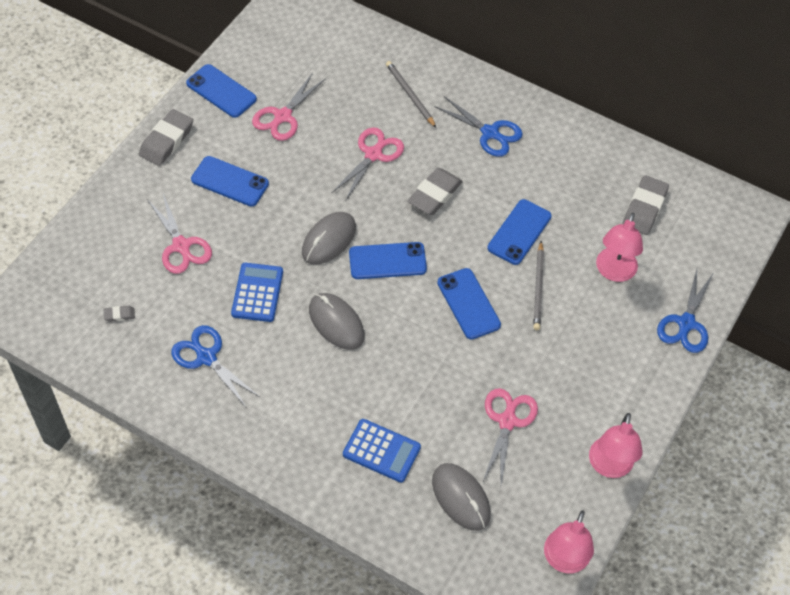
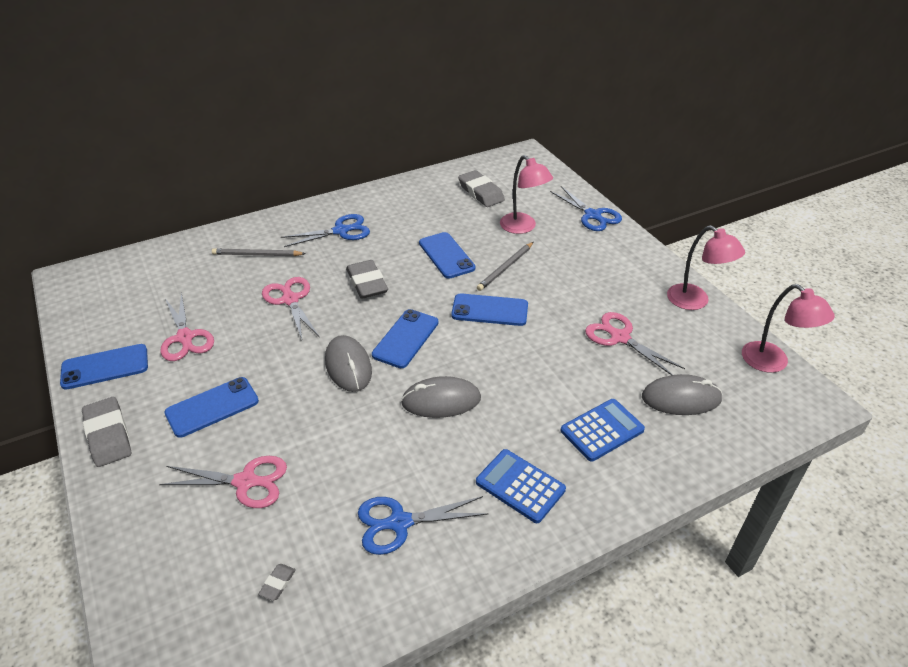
camera: 55 degrees left, 15 degrees down
blue calculator [231,263,283,322] -> blue calculator moved to [476,449,566,523]
grey pencil [533,241,544,330] -> grey pencil turned 90 degrees clockwise [477,242,533,291]

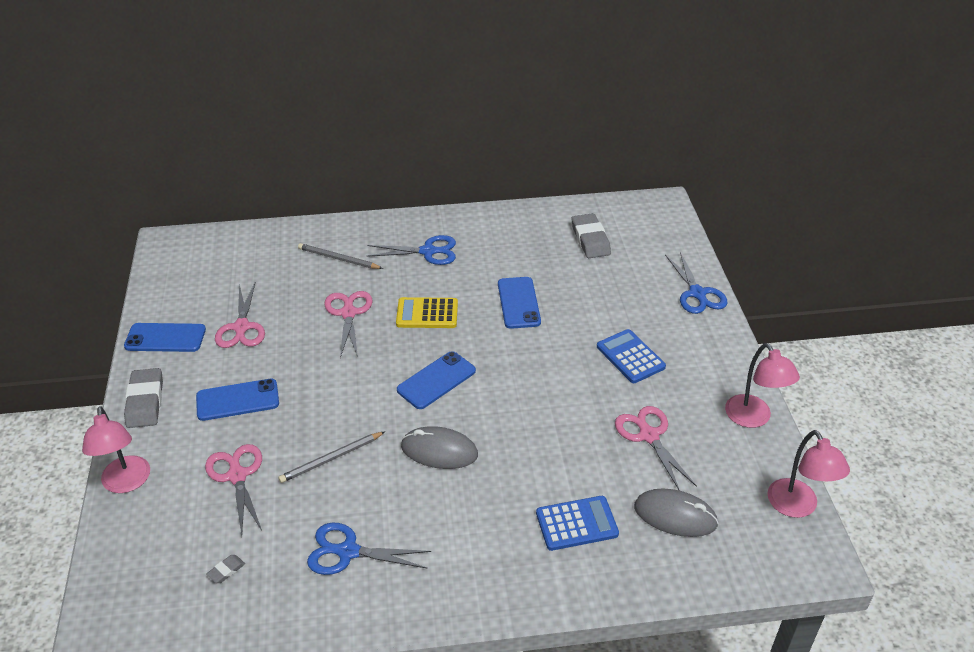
camera: 20 degrees right, 0 degrees up
pink scissors [159,456,287,508] -> pink scissors turned 135 degrees counterclockwise [205,444,262,535]
grey mouse [325,335,372,392] -> none
grey eraser [346,260,388,299] -> yellow calculator [396,297,458,328]
blue phone [451,293,528,326] -> none
blue calculator [476,449,566,523] -> blue calculator moved to [597,329,666,383]
grey pencil [477,242,533,291] -> grey pencil moved to [278,432,385,483]
pink lamp [500,155,553,234] -> pink lamp moved to [82,406,150,493]

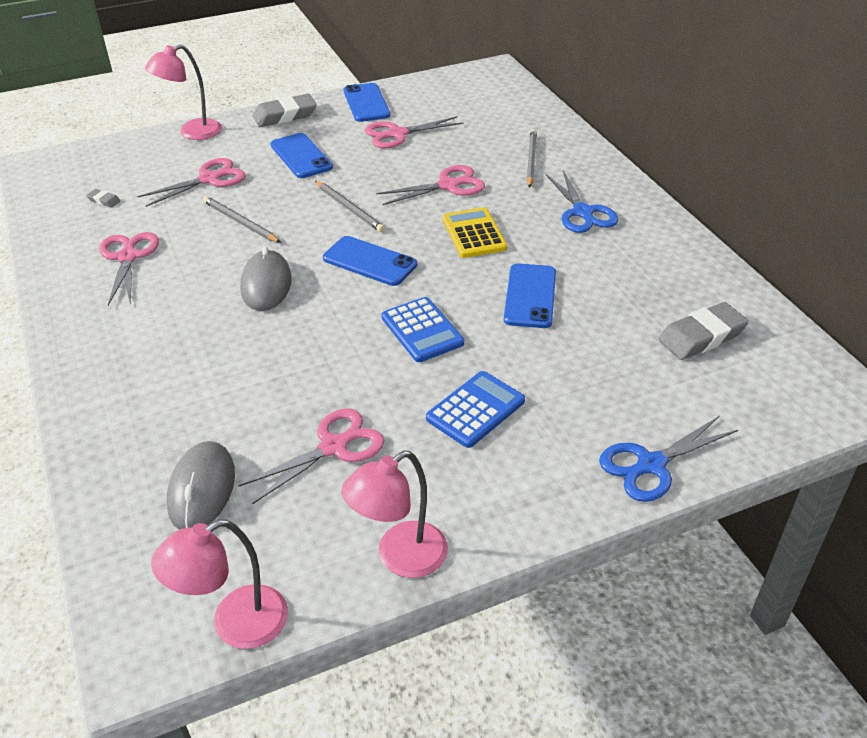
camera: 75 degrees right, 0 degrees up
blue scissors [307,523,431,575] -> pink scissors [99,232,159,306]
blue phone [498,277,541,329] -> blue phone turned 60 degrees counterclockwise [504,263,556,328]
blue calculator [536,496,619,551] -> blue calculator moved to [381,297,464,362]
none -> grey pencil [315,181,385,232]

